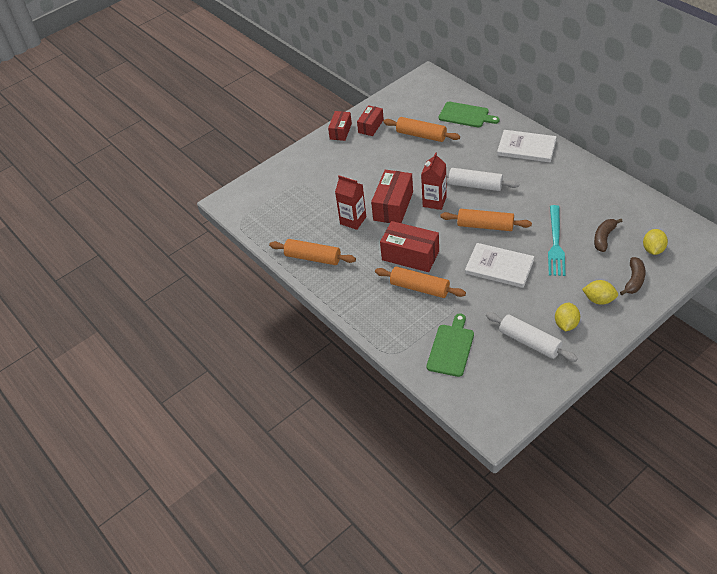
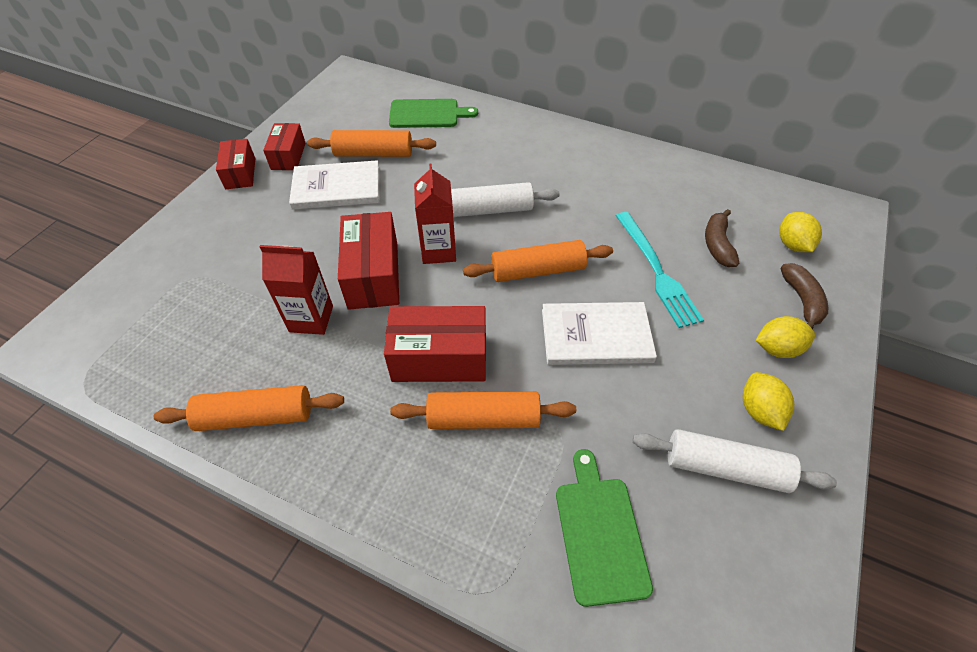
camera: 30 degrees left, 5 degrees up
white book [497,130,557,162] -> white book moved to [289,160,380,210]

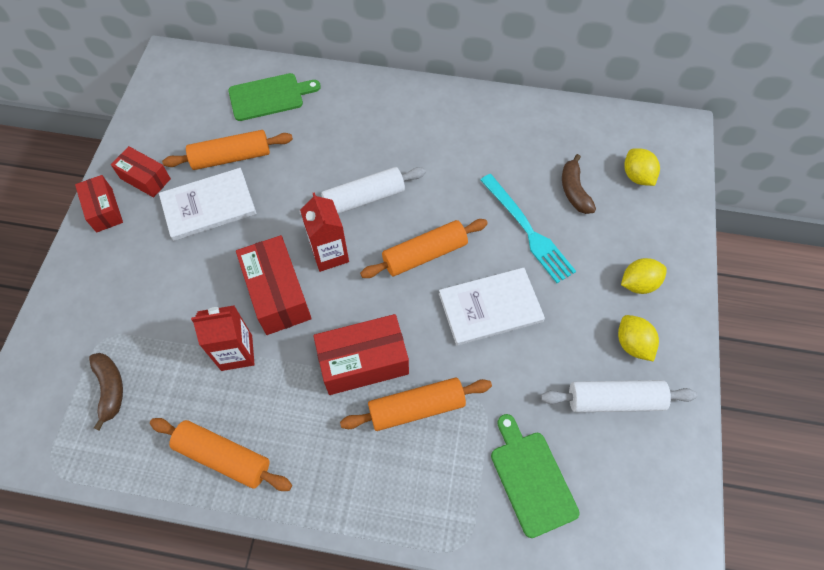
camera: 15 degrees left, 10 degrees up
orange rolling pin [154,385,344,431] -> orange rolling pin turned 45 degrees clockwise [150,418,292,491]
red box [263,123,306,170] -> red box turned 45 degrees counterclockwise [111,146,171,198]
brown banana [780,263,828,329] -> brown banana moved to [89,353,123,430]

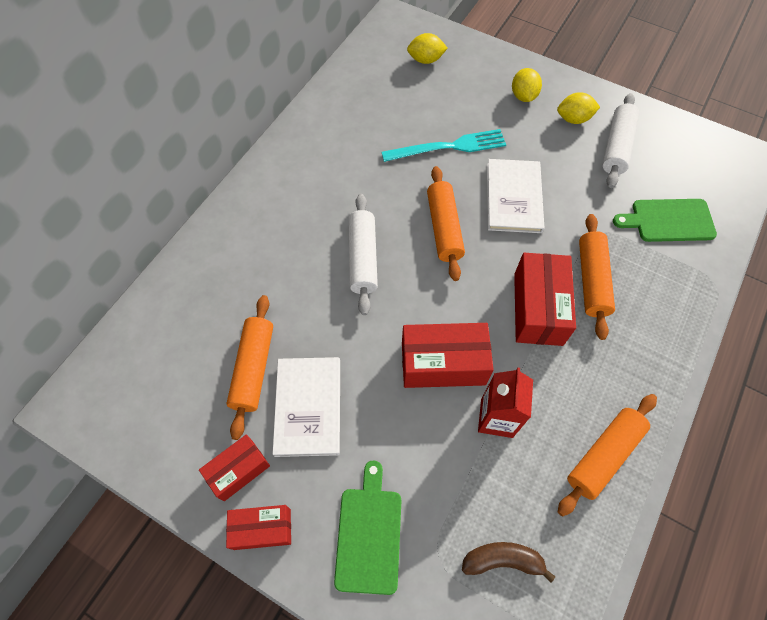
camera: 70 degrees left, 0 degrees up
green cutting board [228,73,321,121] -> green cutting board moved to [334,460,402,595]
red carton [300,192,349,272] -> none
brown banana [562,154,596,214] -> none

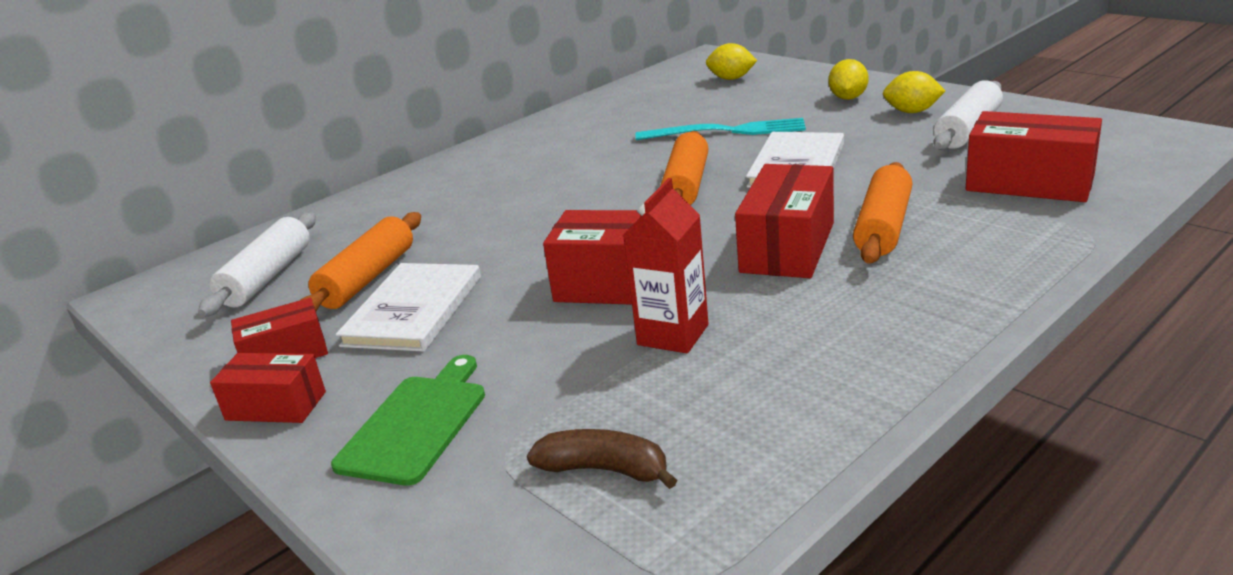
camera: 20 degrees right, 35 degrees down
white rolling pin [348,194,378,315] -> white rolling pin moved to [198,212,316,317]
orange rolling pin [558,394,657,516] -> none
green cutting board [613,199,717,242] -> red box [966,111,1102,202]

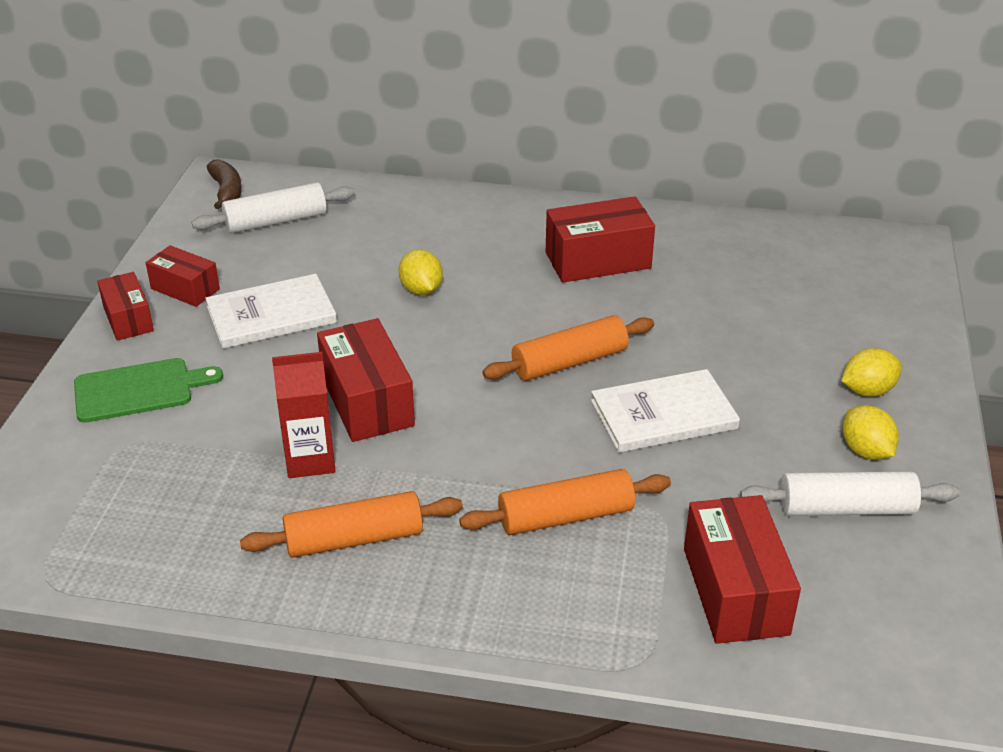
camera: 50 degrees right, 10 degrees up
orange rolling pin [301,212,421,311] -> orange rolling pin moved to [240,491,463,558]
brown banana [527,429,677,489] -> brown banana moved to [207,159,242,209]
turquoise fork [635,118,806,140] -> none
yellow lemon [706,43,757,80] -> yellow lemon moved to [398,249,443,295]
red box [735,164,834,278] -> red box moved to [546,196,655,283]

